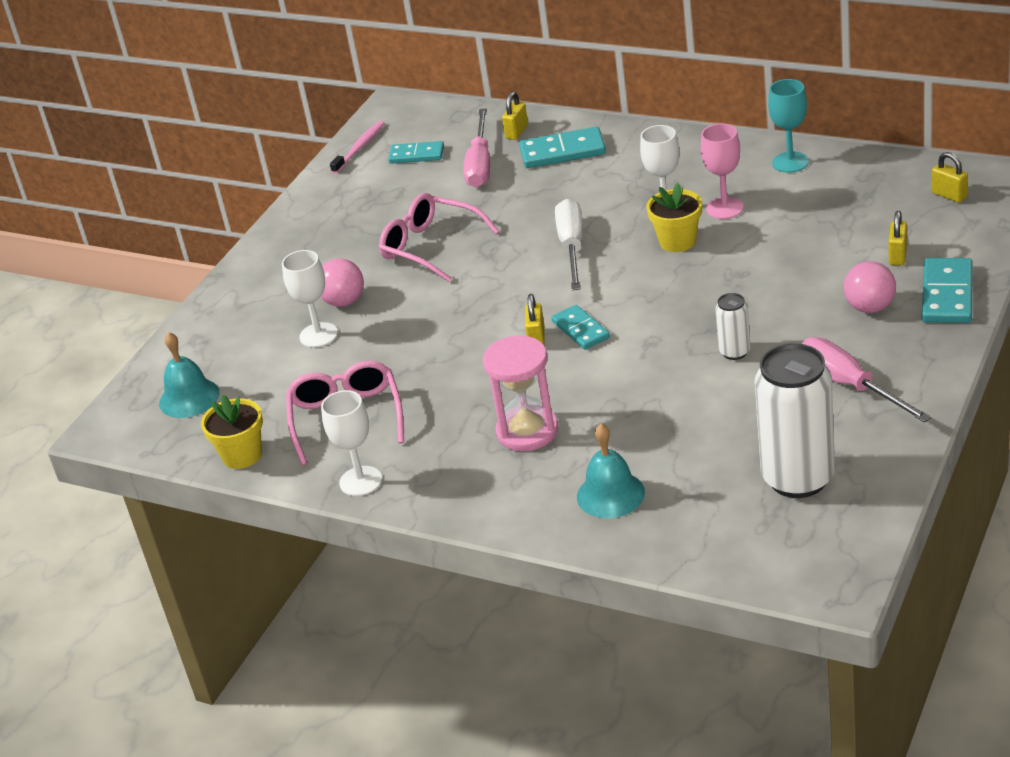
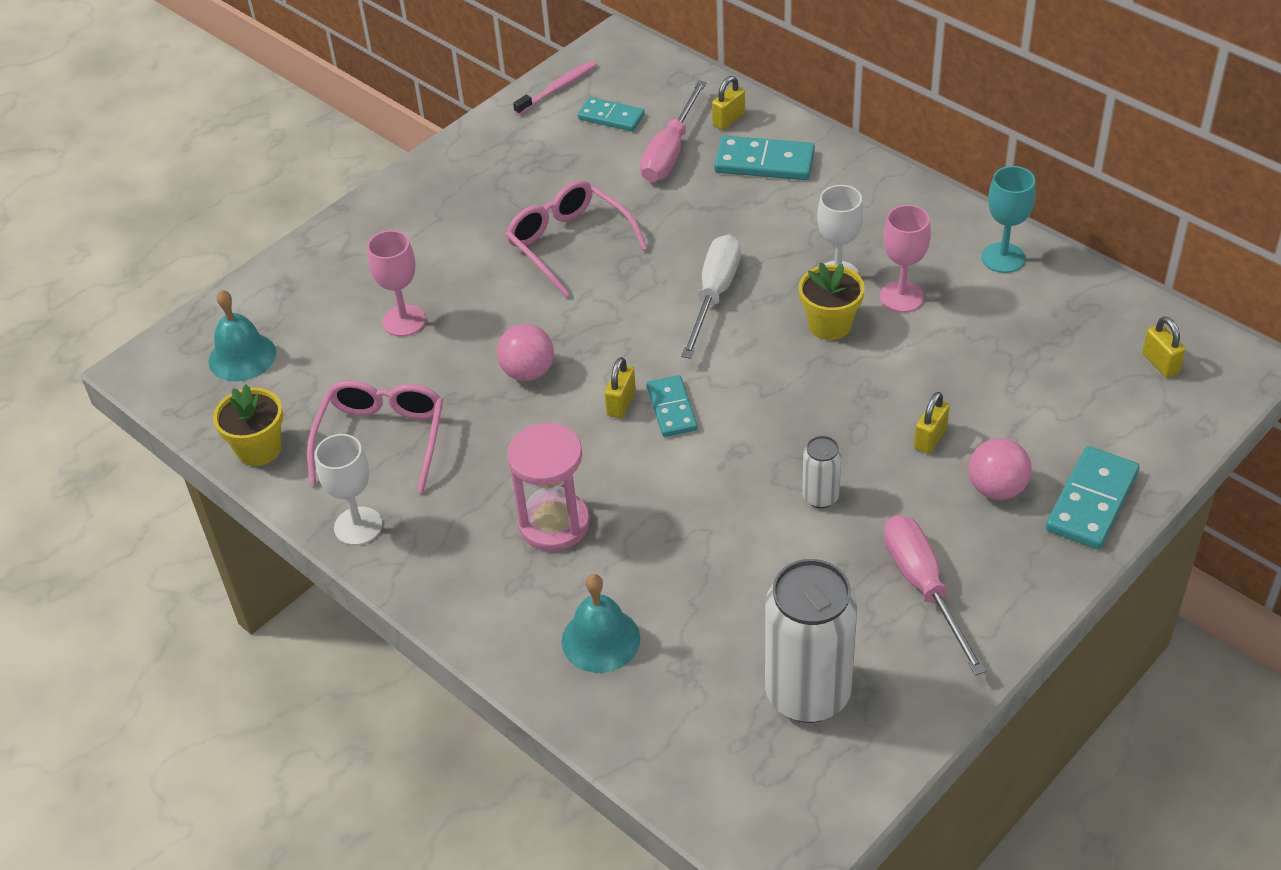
camera: 15 degrees right, 10 degrees up
white goblet [282,250,338,347] -> pink goblet [367,230,426,337]
pink ball [321,258,364,307] -> pink ball moved to [497,324,554,381]
yellow padlock [888,211,907,265] -> yellow padlock moved to [914,392,950,454]

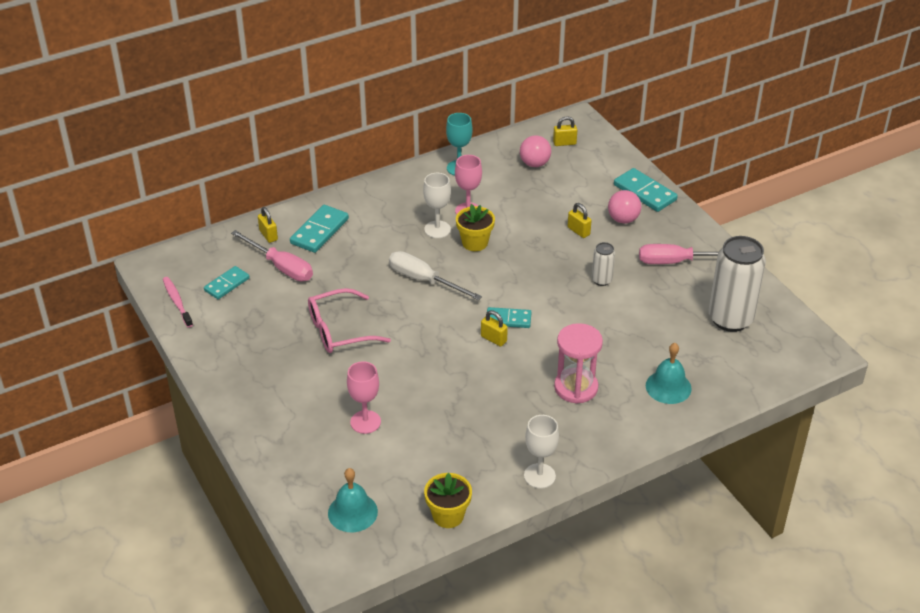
camera: 75 degrees left, 5 degrees down
pink glasses [307,380,443,492] -> none
pink ball [497,324,554,381] -> pink ball moved to [520,135,551,167]

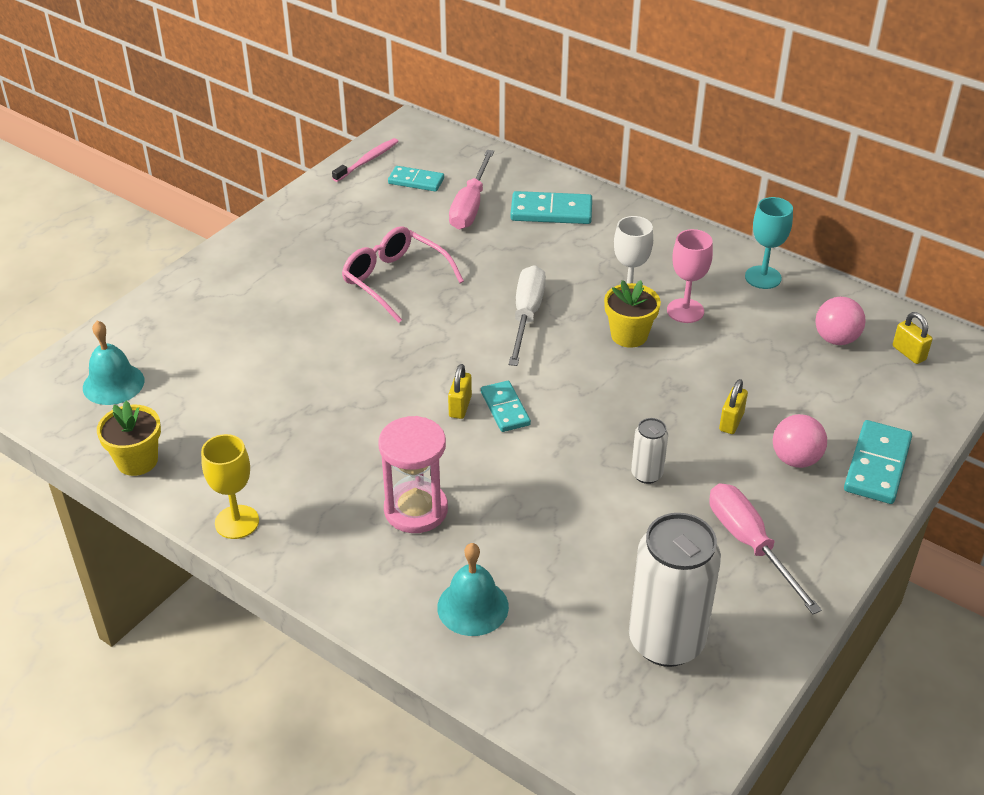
camera: 65 degrees right, 0 degrees up
yellow padlock [258,207,278,243] -> none
pink goblet [347,361,381,434] -> none
white goblet [524,415,559,489] -> yellow goblet [201,434,259,539]

